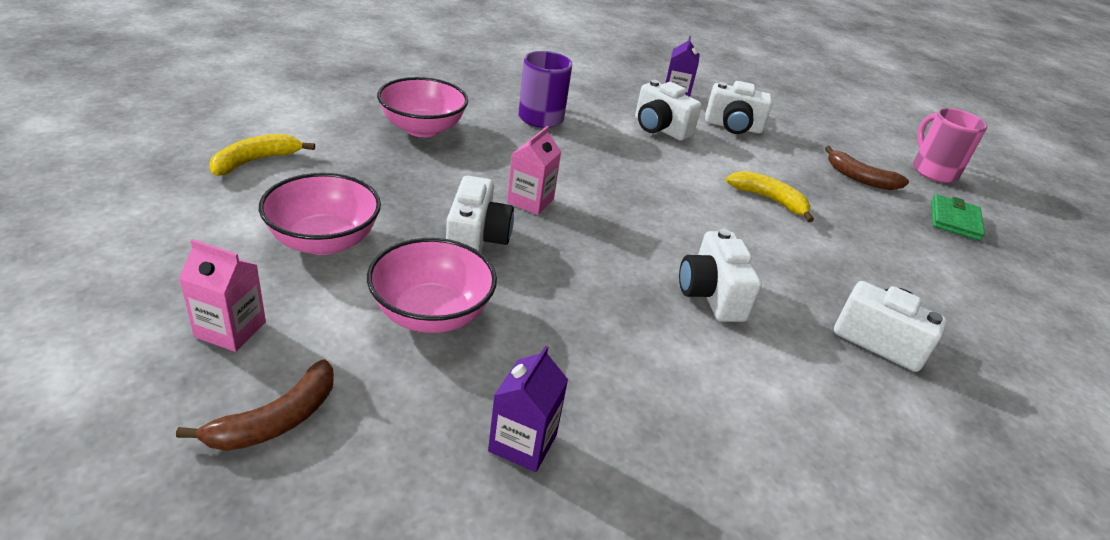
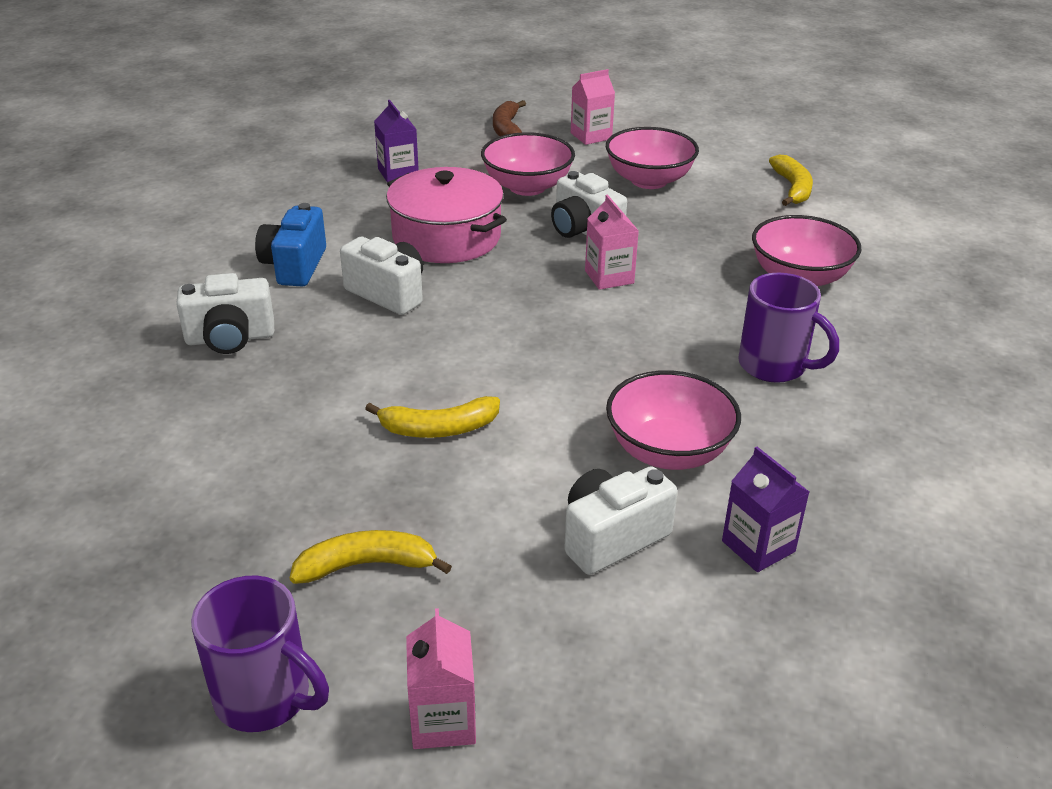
camera: 140 degrees right, 0 degrees up
white camera [635,80,702,141] -> pink bowl [606,370,741,470]
brown banana [825,146,909,190] -> yellow banana [290,530,452,584]
pink mug [913,108,987,183] -> purple mug [191,575,329,732]
green wallet [931,194,985,241] -> none
none -> blue camera [255,203,326,287]
none -> pink pot [386,167,507,263]
none -> pink carton [406,608,476,749]

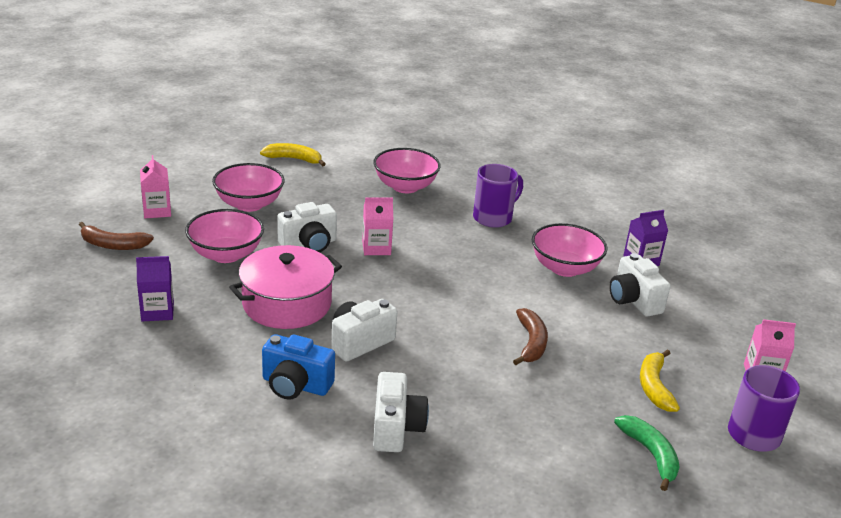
camera: 80 degrees left, 5 degrees down
yellow banana [365,396,500,438] -> brown banana [513,308,548,365]
none -> green banana [614,415,680,491]

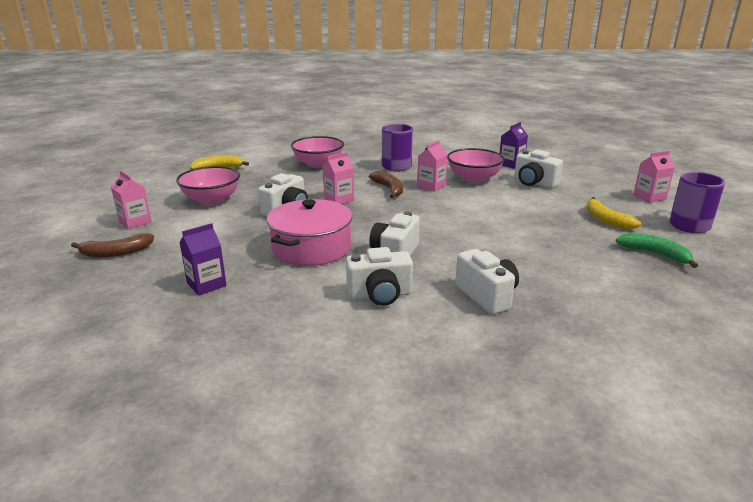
camera: 25 degrees left, 5 degrees down
pink bowl [185,209,264,263] -> none
blue camera [262,334,335,400] -> white camera [346,247,413,306]
brown banana [513,308,548,365] -> brown banana moved to [369,171,403,198]
none -> pink carton [417,140,448,192]

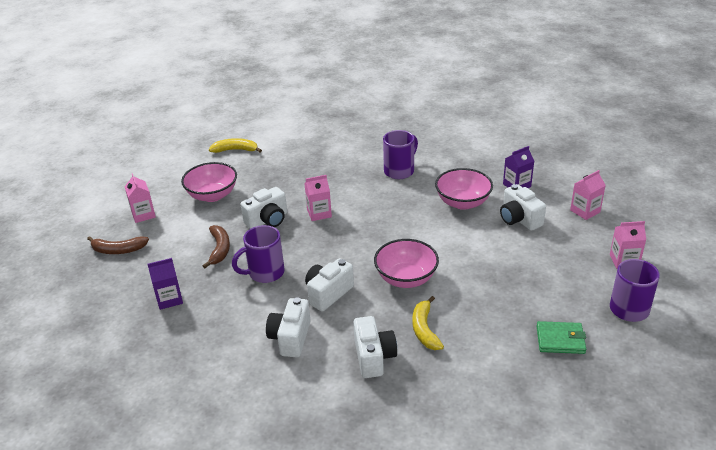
camera: 20 degrees right, 10 degrees up
pink pot [267,199,352,266] -> purple mug [232,225,285,283]
pink bowl [291,136,344,168] -> pink bowl moved to [374,239,439,288]
white camera [346,247,413,306] -> white camera turned 90 degrees clockwise [266,297,311,357]
brown banana [369,171,403,198] -> brown banana moved to [203,225,230,268]
pink carton [417,140,448,192] -> pink carton moved to [570,170,606,220]
yellow banana [586,197,641,230] -> yellow banana moved to [412,296,444,350]
green banana [616,232,698,268] -> green wallet [537,321,586,354]

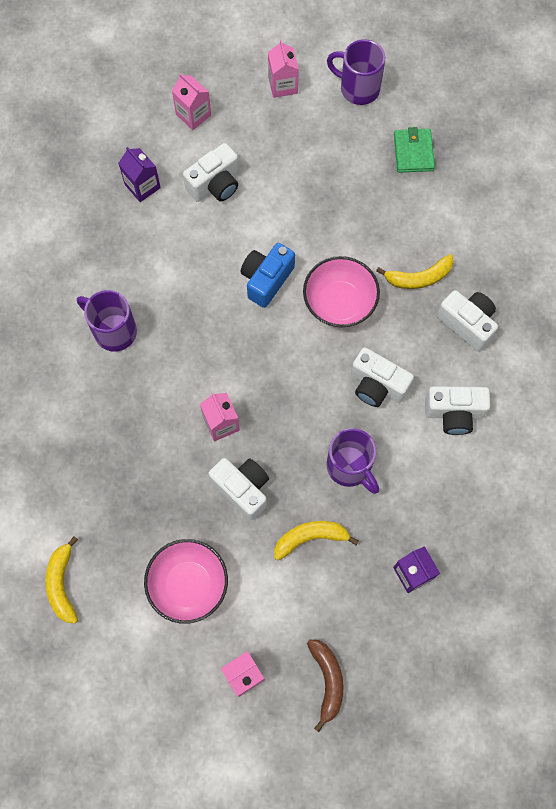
camera: 100 degrees left, 35 degrees up
brown banana [203,225,230,268] -> yellow banana [274,521,359,560]
white camera [353,316,397,378] -> white camera turned 60 degrees clockwise [437,290,498,351]
pink bowl [435,168,493,210] -> none
none -> blue camera [240,243,295,308]

